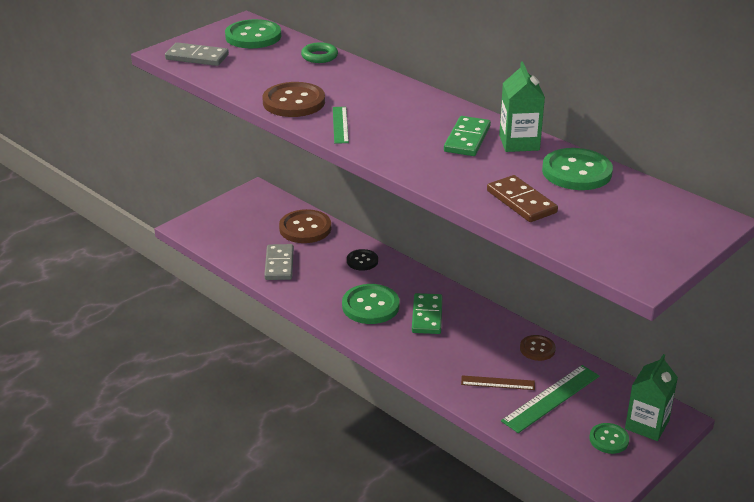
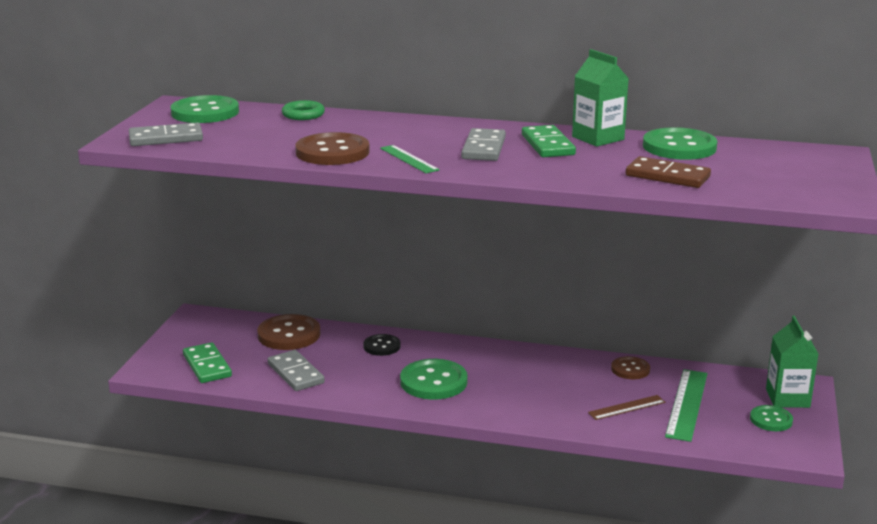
camera: 30 degrees left, 10 degrees down
green domino [412,293,442,334] -> green domino moved to [183,342,232,383]
none -> grey domino [461,128,506,161]

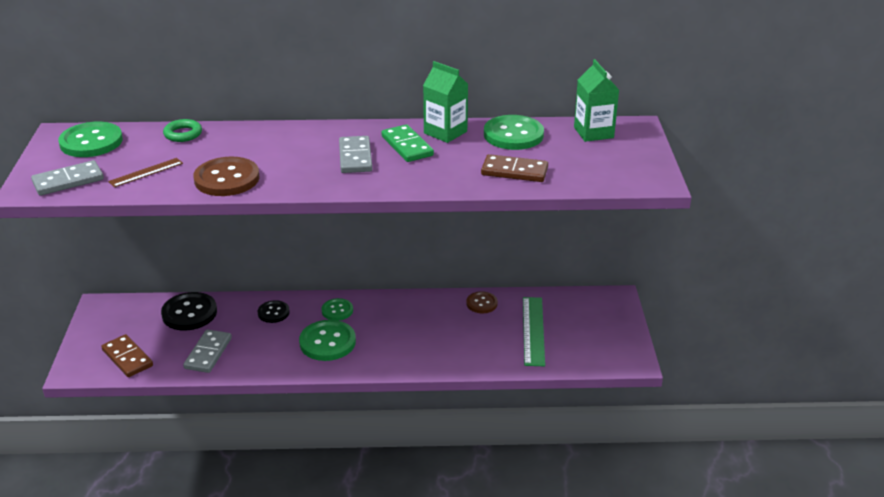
camera: 15 degrees left, 10 degrees up
green domino [183,342,232,383] -> brown domino [101,334,153,377]
brown button [257,314,320,350] -> black button [161,292,217,330]
grey domino [268,350,325,391] -> grey domino turned 60 degrees clockwise [183,329,232,373]
green ruler [380,145,440,173] -> none
brown ruler [588,395,665,420] -> brown ruler moved to [108,158,183,187]
green button [750,405,793,431] -> green button moved to [322,298,353,321]
green carton [766,316,818,408] -> green carton moved to [574,59,619,142]

